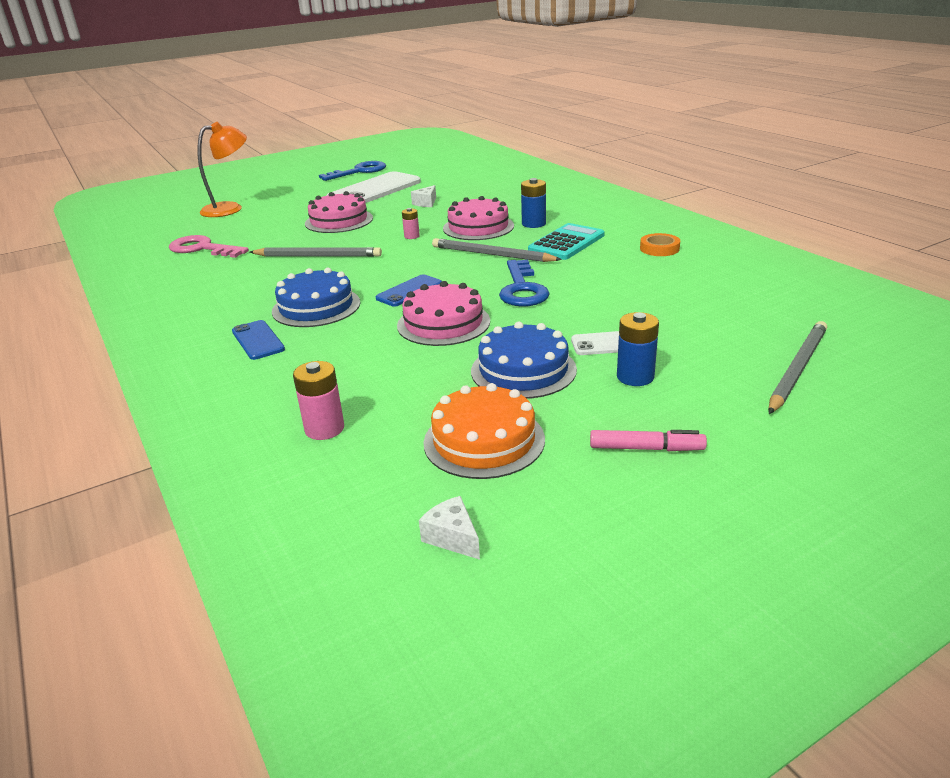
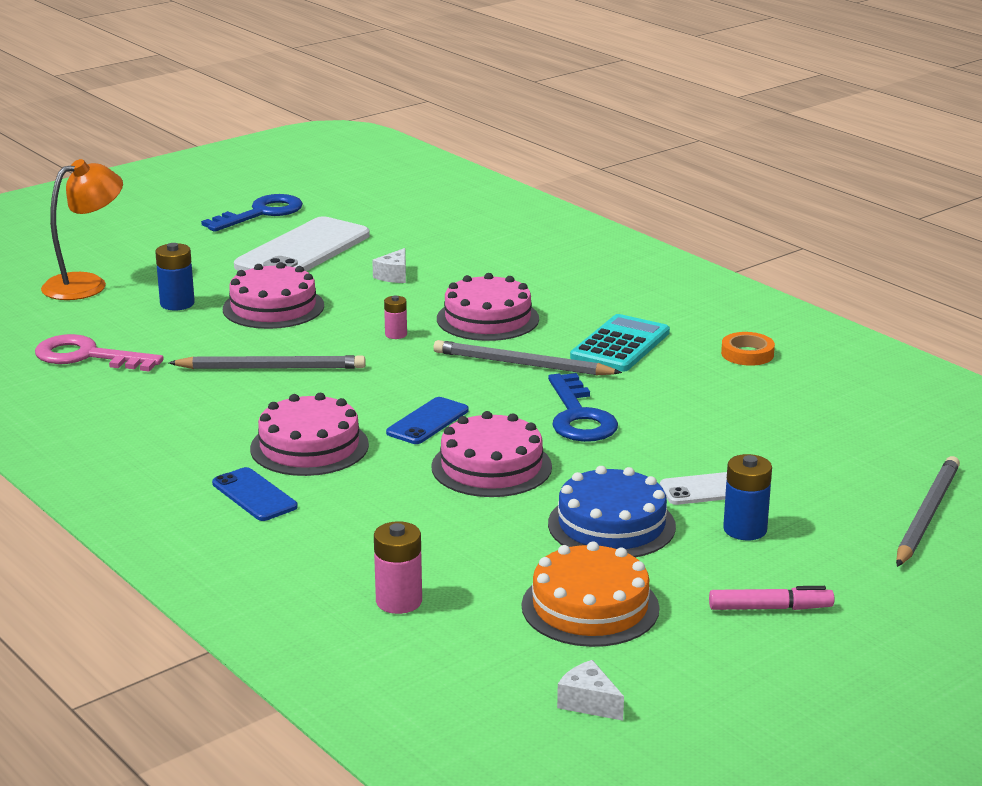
camera: 10 degrees left, 5 degrees down
blue cake [272,268,360,327] -> pink cake [250,393,369,476]
blue battery [521,178,546,228] -> blue battery moved to [155,243,195,310]

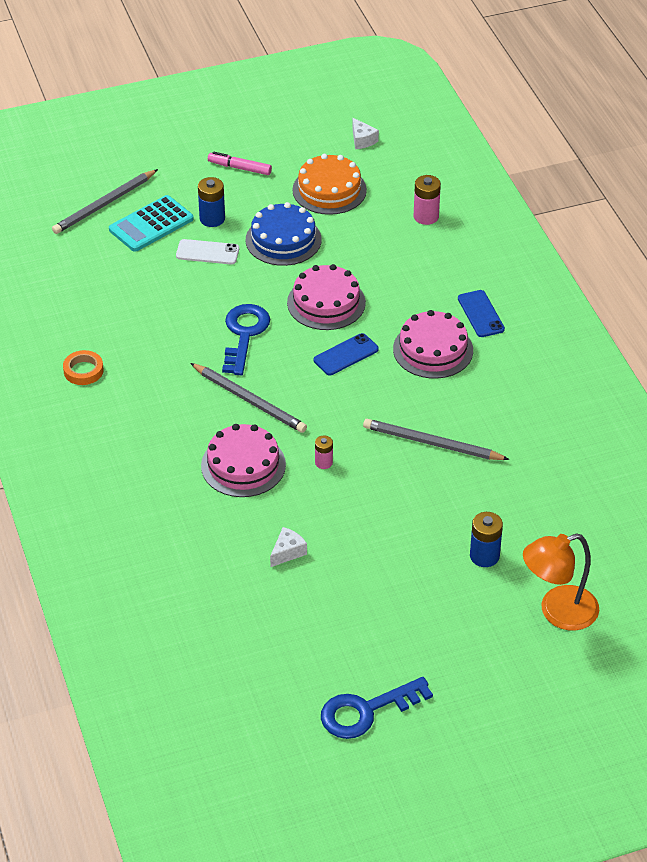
camera: 160 degrees left, 20 degrees up
pink key [35,334,164,371] -> none
pink cake [223,262,324,329] -> none
white phone [234,217,370,271] -> none
turquoise calculator [570,314,670,372] -> turquoise calculator moved to [109,195,194,252]

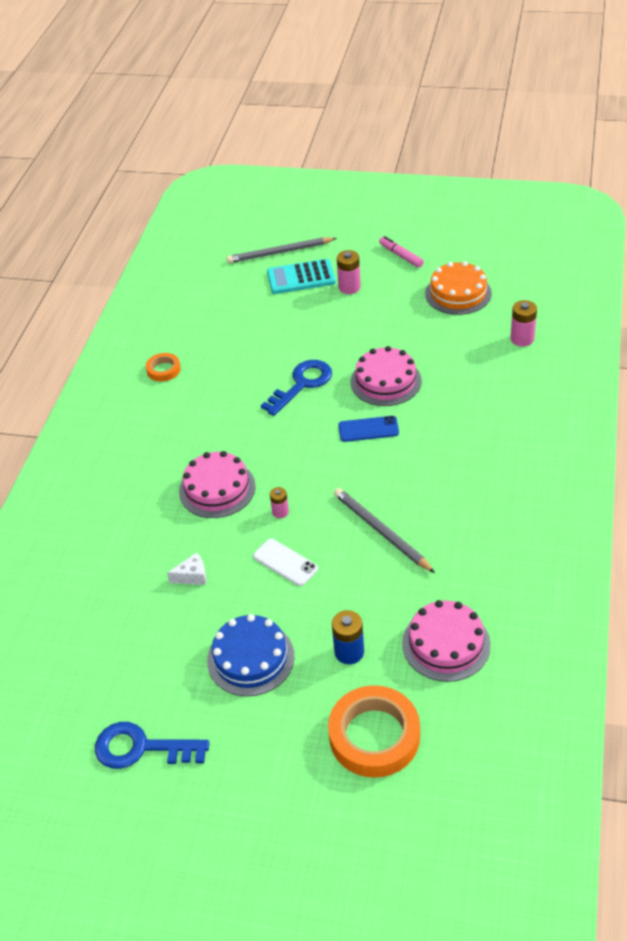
camera: 35 degrees right, 0 degrees up
white phone [176,239,239,264] -> white phone moved to [253,539,318,586]
grey pencil [190,363,307,433] -> none
blue battery [198,177,225,227] -> pink battery [337,250,361,294]
blue cake [246,202,321,266] -> blue cake moved to [207,614,294,696]
white cheese [352,118,379,149] -> none
pink cake [393,310,473,379] -> pink cake moved to [402,600,491,682]
blue phone [458,290,505,337] -> none
orange lamp [523,533,599,631] -> orange tape [328,685,420,778]

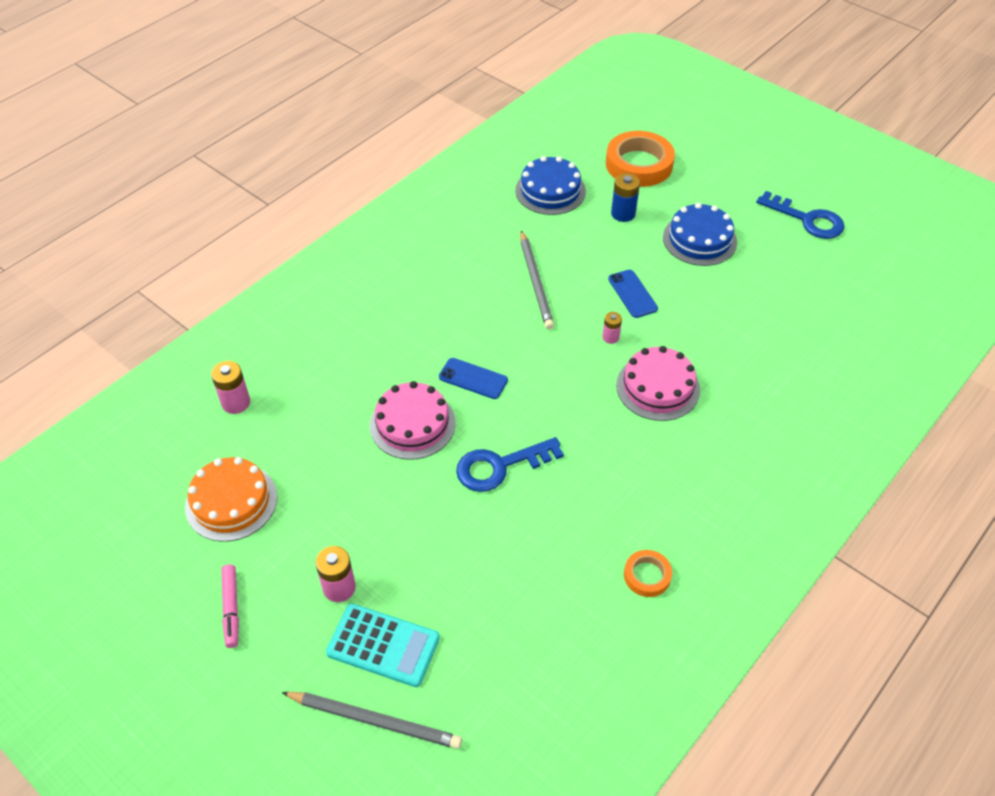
camera: 155 degrees left, 5 degrees up
white cheese [167,552,206,585] -> none
white phone [253,539,318,586] -> blue phone [608,269,658,318]
pink cake [402,600,491,682] -> blue cake [515,156,586,215]

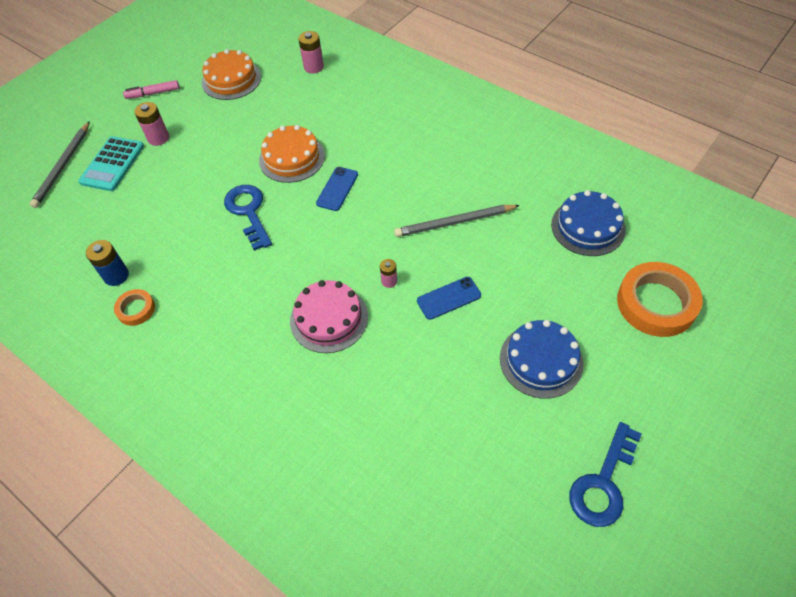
camera: 90 degrees right, 5 degrees up
pink cake [370,381,456,460] -> orange cake [259,125,325,183]
blue battery [611,173,640,222] -> blue battery moved to [86,240,129,286]

